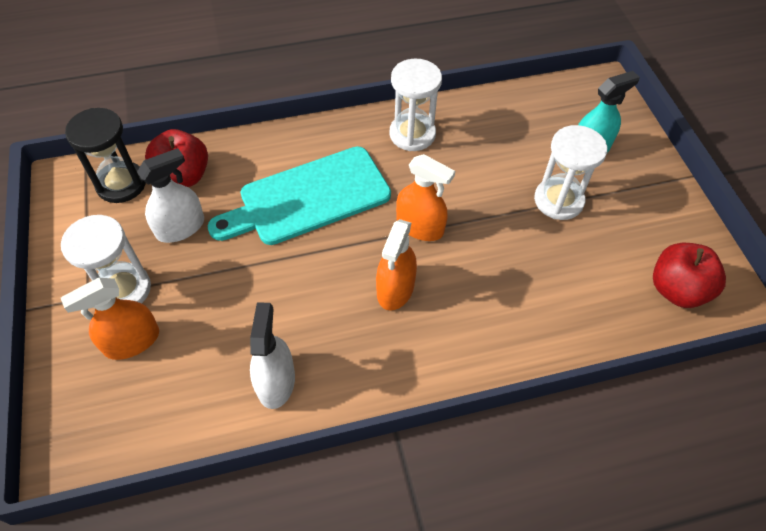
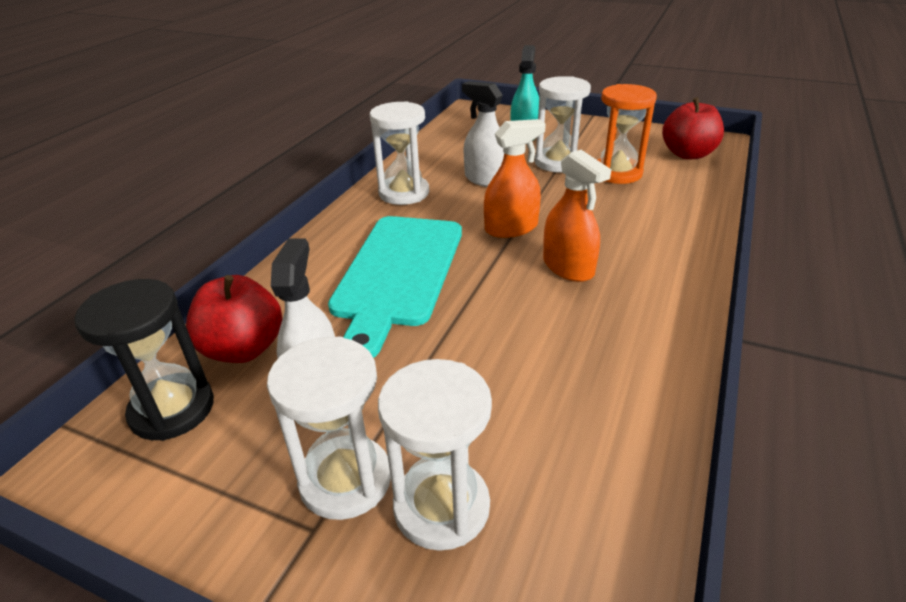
camera: 50 degrees left, 20 degrees down
orange spray bottle [61,278,159,360] -> white hourglass [378,359,492,551]
white spray bottle [250,302,295,409] -> white spray bottle moved to [462,81,504,187]
none -> orange hourglass [598,84,657,184]

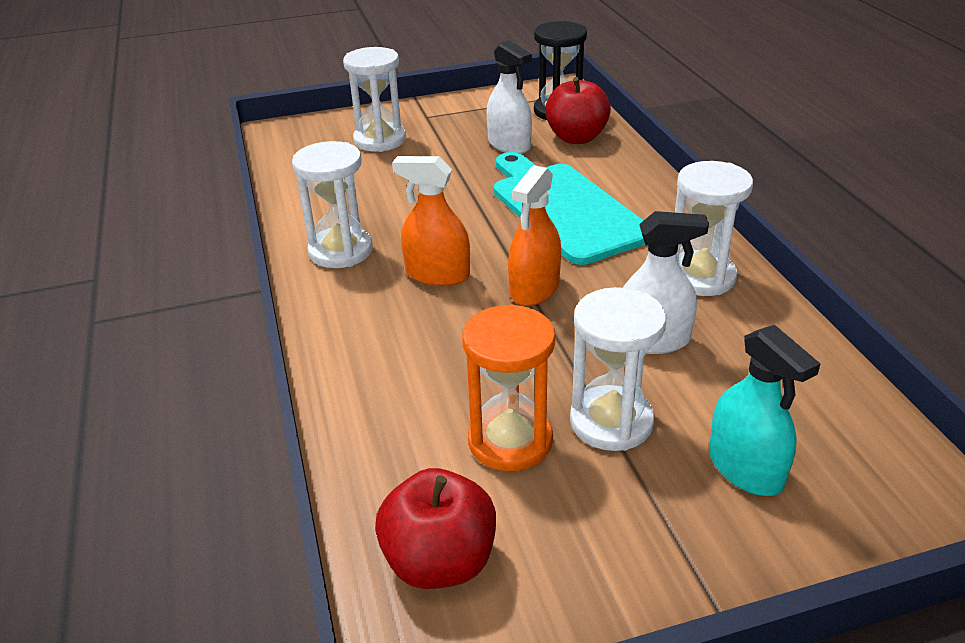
camera: 140 degrees right, 0 degrees up
white hourglass [267,337,391,520] -> white hourglass moved to [292,141,372,268]

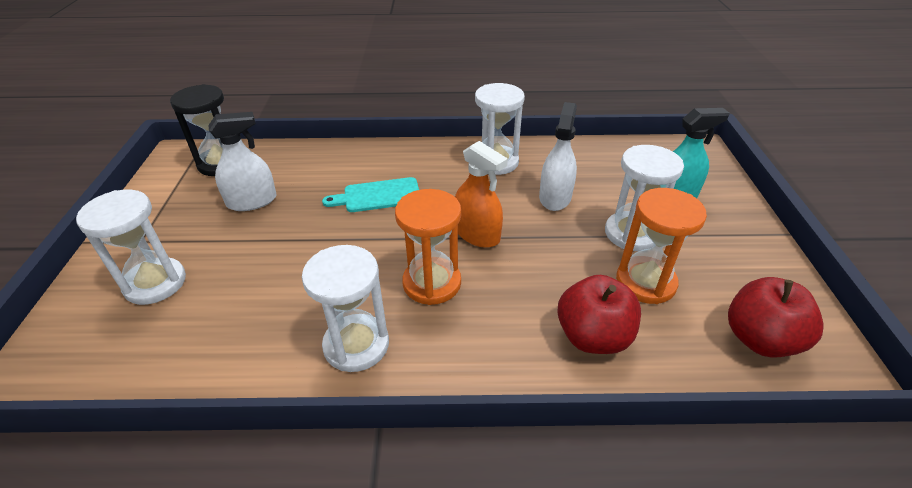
camera: 75 degrees left, 5 degrees up
orange spray bottle [392,156,470,286] -> orange hourglass [395,189,461,305]
turquoise cutting board [493,152,645,265] -> turquoise cutting board [322,177,419,212], size x0.54
red apple [545,77,611,144] -> red apple moved to [557,275,641,354]

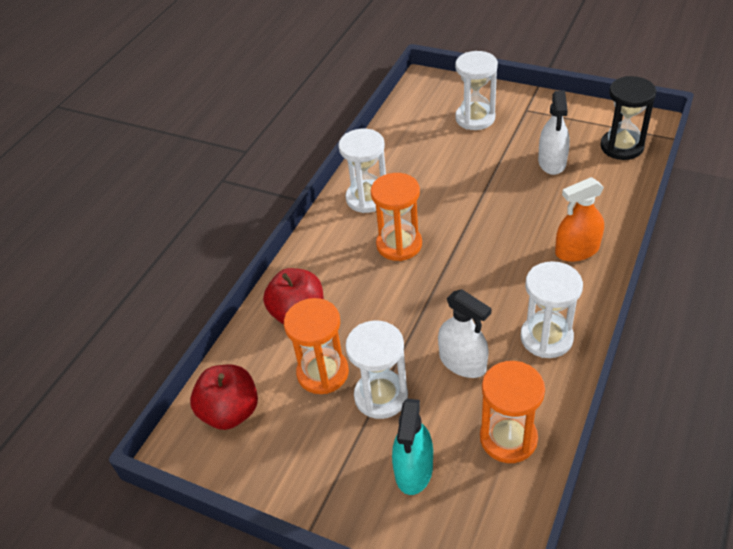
camera: 120 degrees right, 5 degrees up
turquoise cutting board [322,177,419,212] -> none
orange spray bottle [455,141,508,248] -> orange spray bottle moved to [555,177,604,262]
none -> orange hourglass [480,361,545,463]

